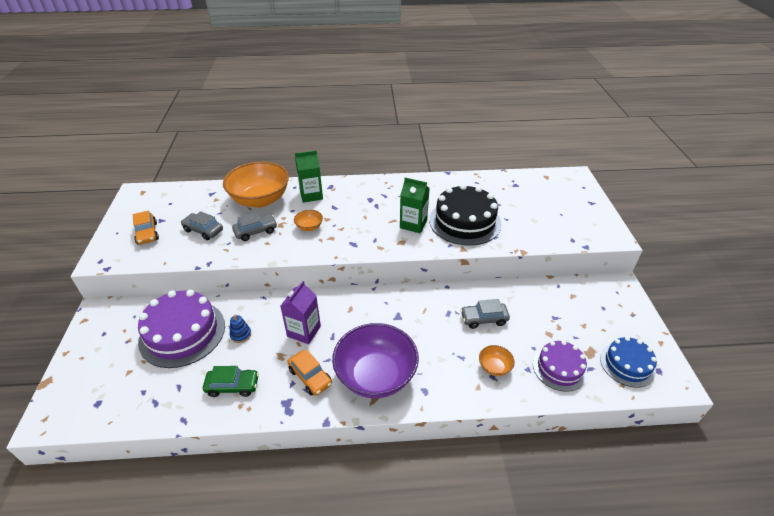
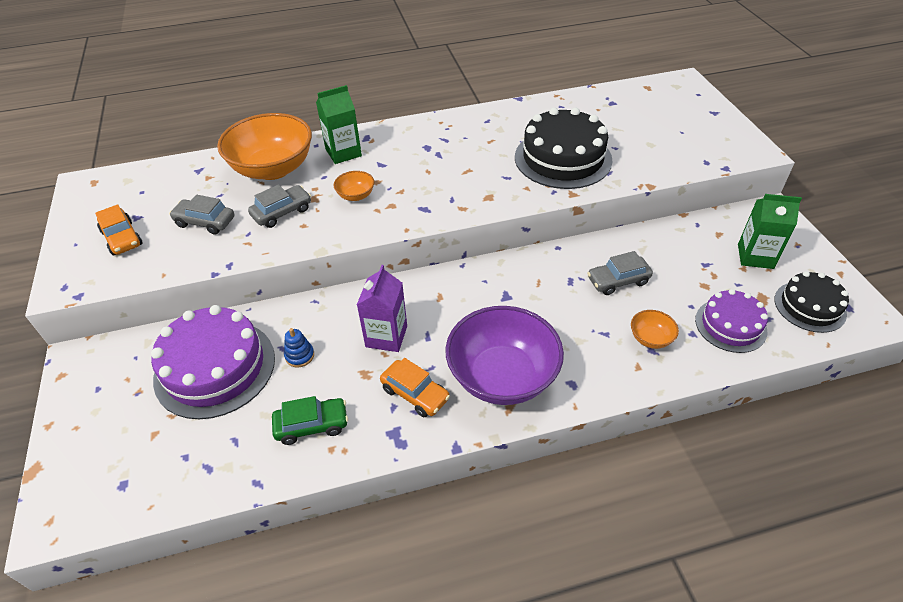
camera: 10 degrees left, 5 degrees up
green carton [400,177,429,233] -> green carton moved to [738,194,802,269]
blue cake [600,336,657,388] -> black cake [775,271,849,333]

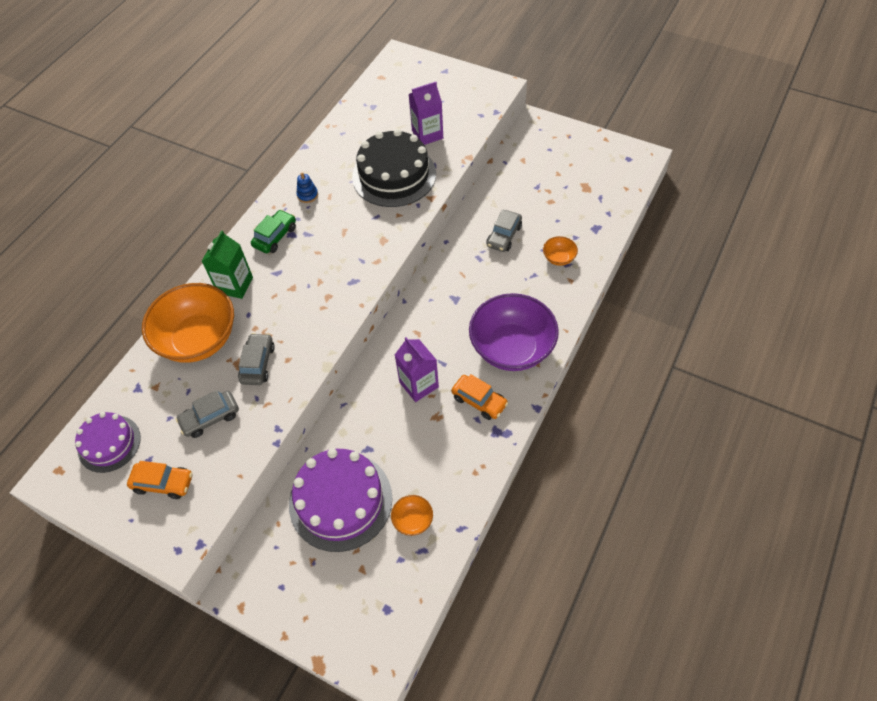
camera: 45 degrees left, 10 degrees up
green car [272,396,348,445] -> green car moved to [251,210,296,253]
blue stacking toy [284,328,314,368] -> blue stacking toy moved to [296,172,318,203]
orange bowl [334,171,374,201] -> orange bowl moved to [391,495,433,536]
orange car [380,358,450,417] -> orange car turned 45 degrees clockwise [451,374,508,420]
purple cake [695,289,768,353] -> purple cake moved to [75,412,141,473]
green carton [738,194,802,269] -> none
black cake [775,271,849,333] -> none
none -> purple carton [408,82,443,145]

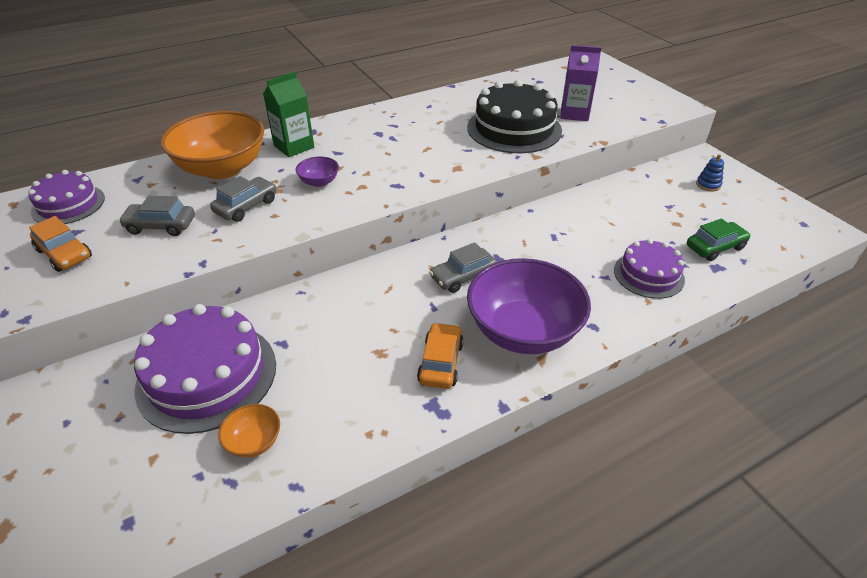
camera: 30 degrees right, 15 degrees down
green car [251,210,296,253] -> green car moved to [687,218,751,261]
blue stacking toy [296,172,318,203] -> blue stacking toy moved to [696,154,724,192]
purple carton [395,337,439,402] -> none
orange car [451,374,508,420] -> orange car turned 150 degrees counterclockwise [417,322,464,389]
grey car [486,210,522,252] -> grey car moved to [429,242,497,293]
orange bowl [543,236,578,266] -> purple cake [614,239,685,299]
none -> purple bowl [296,157,339,187]

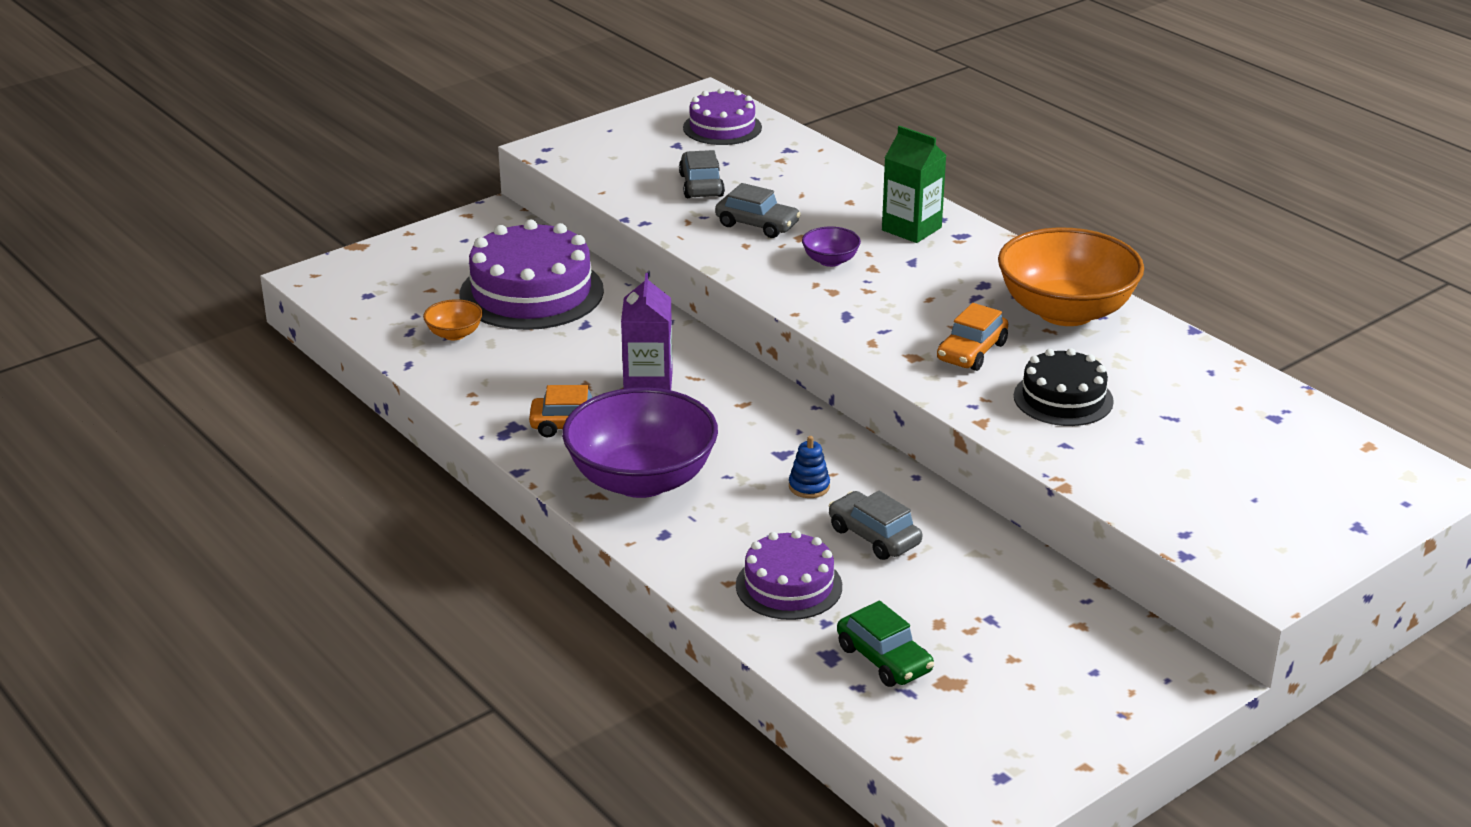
camera: 80 degrees right, 10 degrees down
orange car [29,216,92,272] -> orange car moved to [937,303,1008,371]
orange bowl [161,111,264,179] -> orange bowl moved to [998,227,1144,326]
grey car [429,242,497,293] -> grey car moved to [829,491,922,560]
black cake [467,80,562,153] -> black cake [1014,348,1114,426], size x0.60
purple carton [560,45,601,121] -> purple carton moved to [621,273,673,390]
blue stacking toy [696,154,724,192] -> blue stacking toy moved to [789,436,830,498]

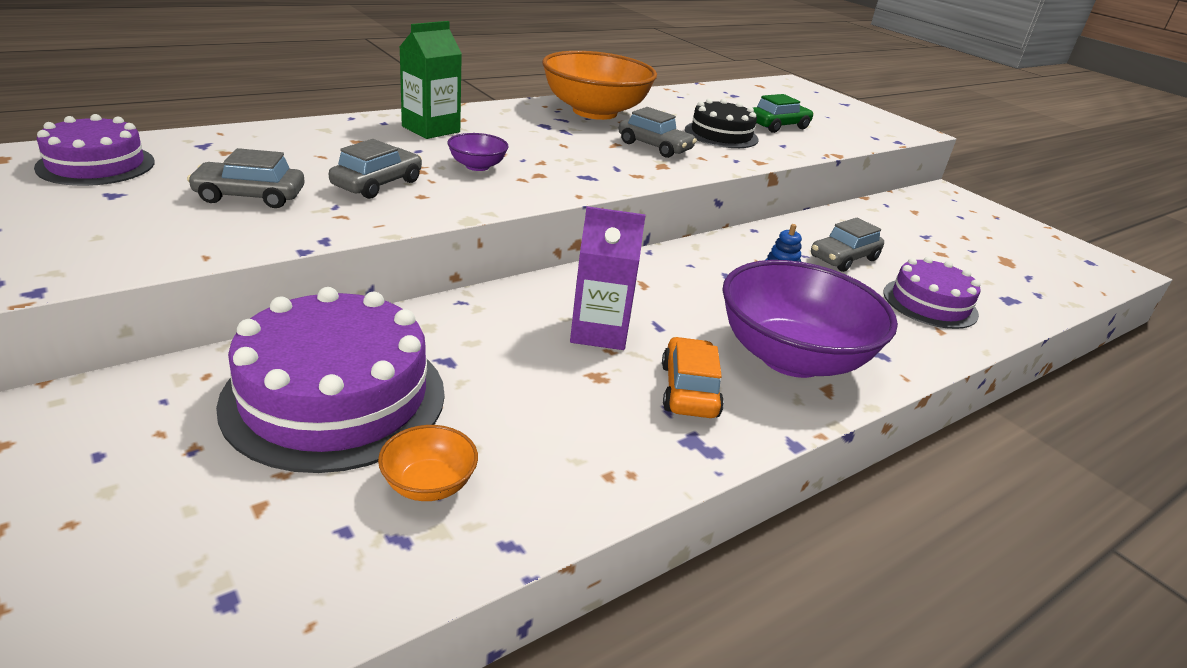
camera: 90 degrees left, 0 degrees up
green car [837,601,934,687] -> green car moved to [753,94,814,133]
orange car [937,303,1008,371] -> grey car [618,107,697,158]

